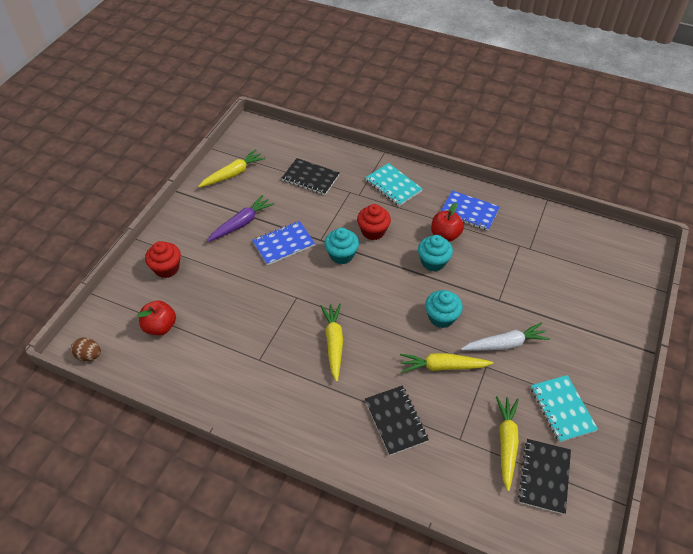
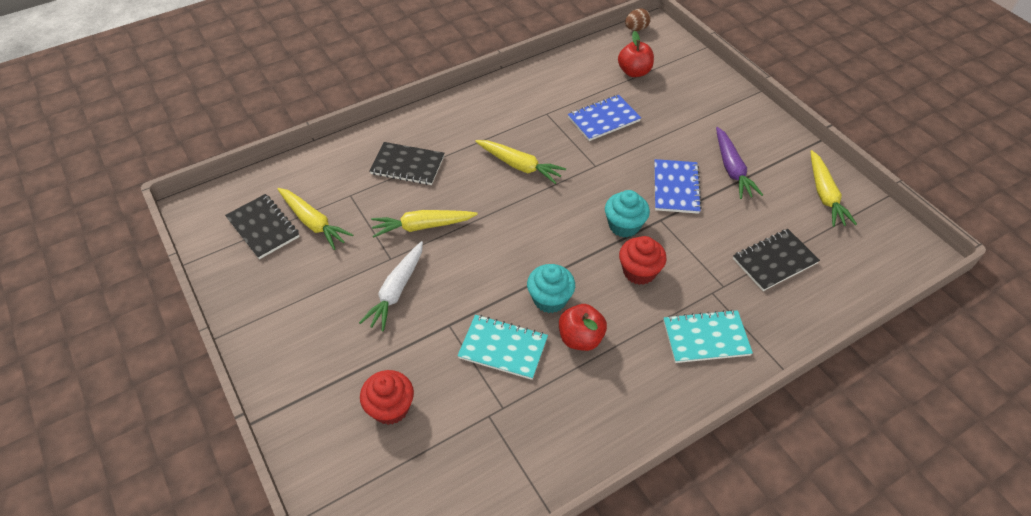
camera: 125 degrees right, 0 degrees up
red cupcake [145,241,181,278] -> red cupcake moved to [360,370,414,425]
yellow carrot [400,353,493,373] -> yellow carrot turned 135 degrees counterclockwise [371,210,478,238]
turquoise cupcake [425,290,463,328] -> none
blue notebook [440,191,500,231] -> blue notebook moved to [568,95,641,141]
turquoise notebook [531,375,598,442] -> turquoise notebook moved to [457,315,548,380]

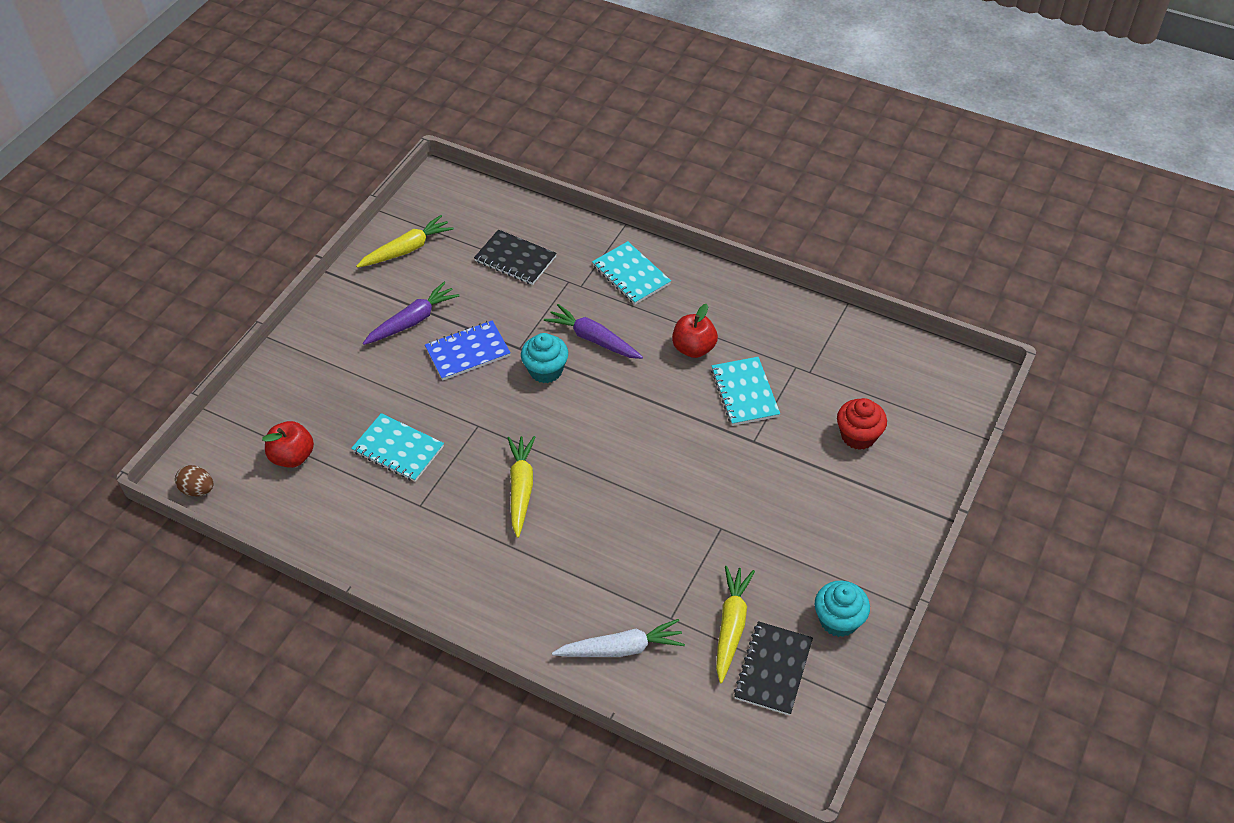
camera: 120 degrees left, 0 degrees up
white carrot [359,241,423,332] -> white carrot moved to [552,619,685,657]
black notebook [369,142,444,185] -> none
yellow carrot [371,210,478,238] -> none
turquoise cupcake [527,264,575,313] -> turquoise cupcake moved to [815,581,870,637]
blue notebook [568,95,641,141] -> turquoise notebook [351,413,444,482]
red cupcake [619,236,667,285] -> purple carrot [544,304,643,359]

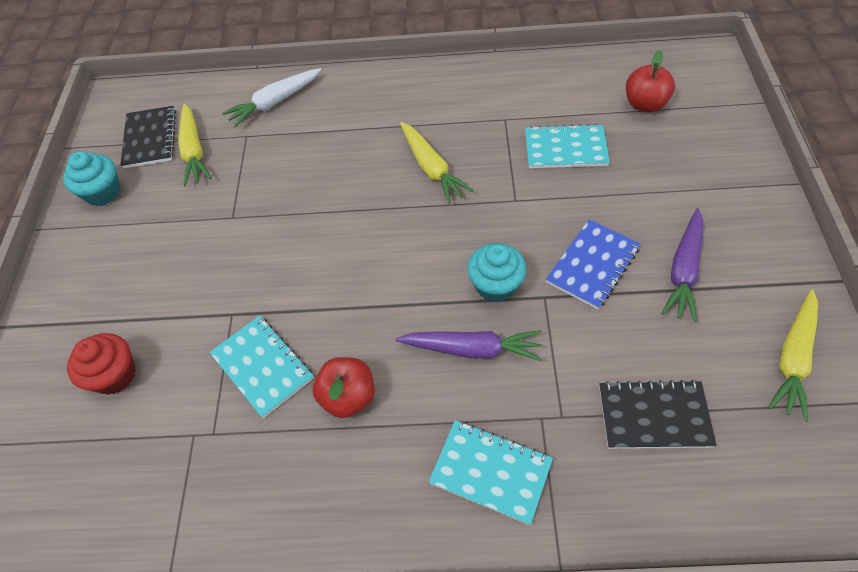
camera: 155 degrees right, 5 degrees up
brown egg [175,465,213,496] -> none

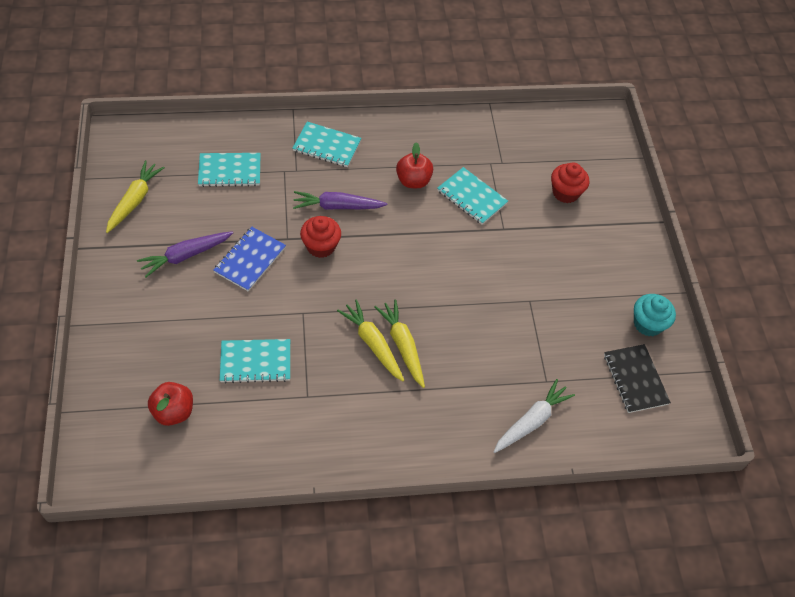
camera: 165 degrees right, 0 degrees up
yellow carrot [178,104,212,186] -> yellow carrot moved to [374,299,425,388]
turquoise cupcake [467,243,527,302] -> red cupcake [300,216,341,258]
black notebook [599,380,717,449] -> turquoise notebook [198,153,261,187]
purple carrot [662,208,703,322] -> purple carrot turned 135 degrees counterclockwise [137,231,233,277]

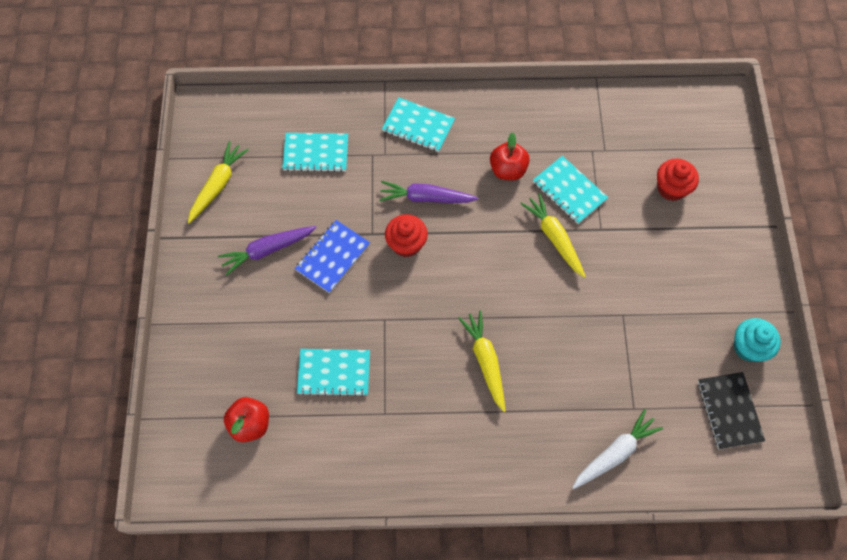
camera: 10 degrees right, 10 degrees up
yellow carrot [337,300,404,381] -> yellow carrot moved to [520,193,586,278]

